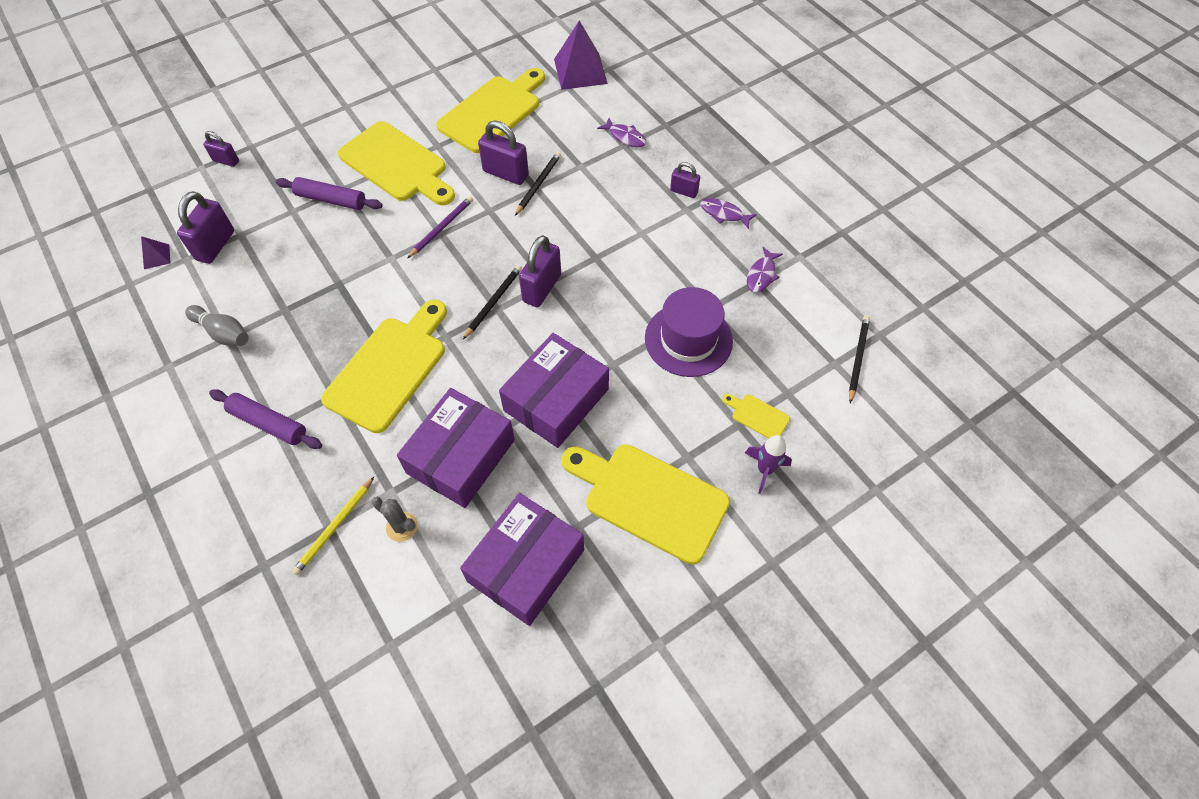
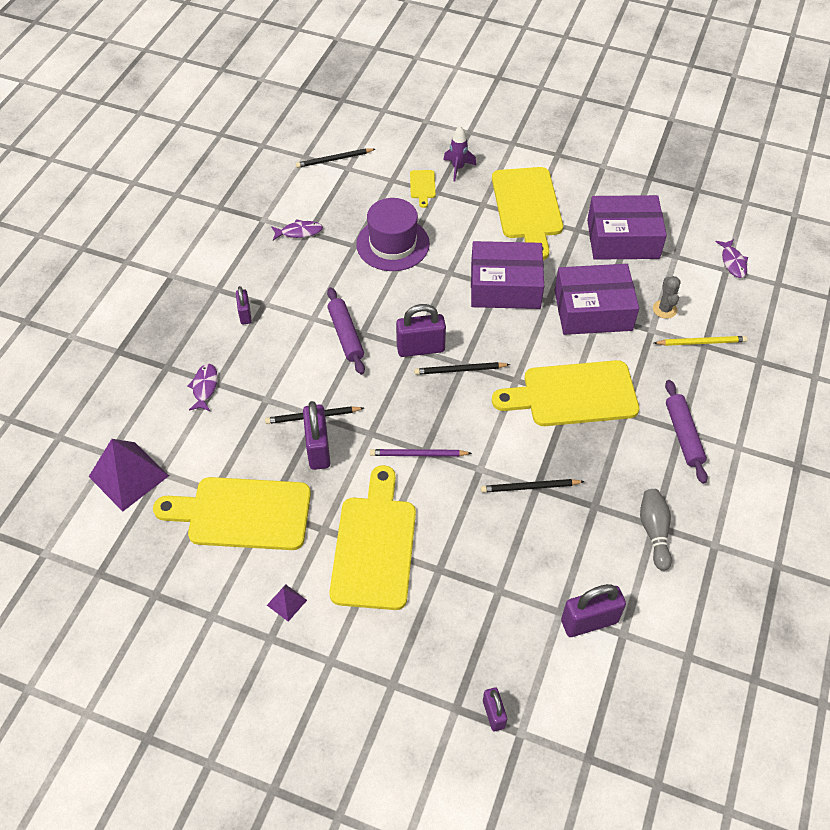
camera: 125 degrees left, 5 degrees down
purple pyramid [141,236,170,269] -> purple pyramid moved to [267,584,307,622]
purple rolling pin [275,177,383,210] -> purple rolling pin moved to [327,287,365,375]
purple fish [700,198,757,229] -> purple fish moved to [716,239,748,278]
none -> black pencil [481,479,585,493]

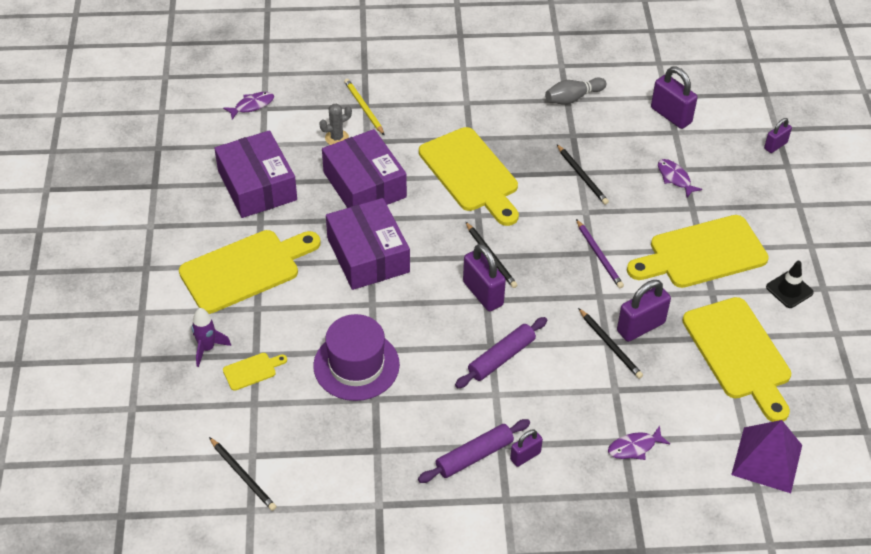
camera: 115 degrees left, 5 degrees down
purple pyramid [267,584,307,622] -> black traffic cone [766,261,814,308]
purple fish [271,219,323,240] -> purple fish moved to [658,159,702,197]
purple rolling pin [665,380,708,484] -> purple rolling pin moved to [418,419,530,483]

